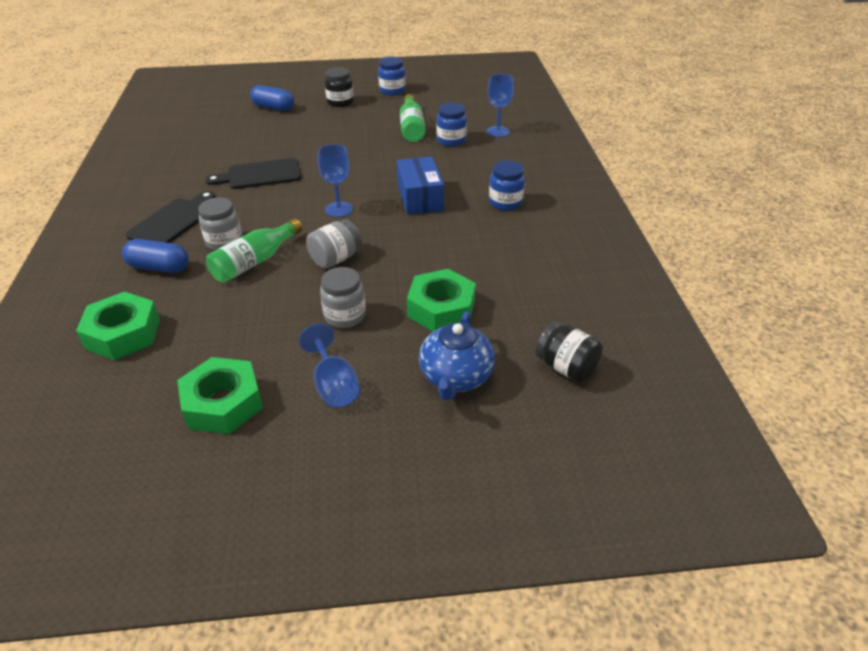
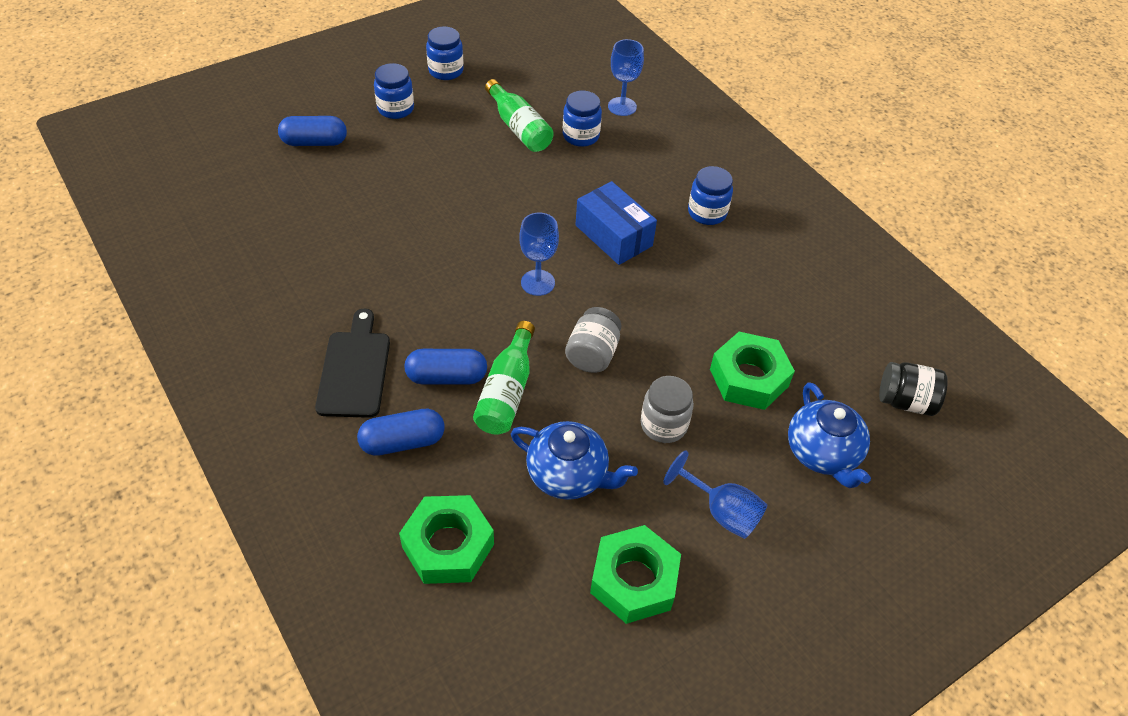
camera: 30 degrees left, 10 degrees up
grey jar [198,197,243,251] -> blue capsule [404,349,487,385]
black cutting board [206,158,301,189] -> none
black jar [325,67,354,107] -> blue jar [374,63,414,119]
none -> blue teapot [511,421,638,500]

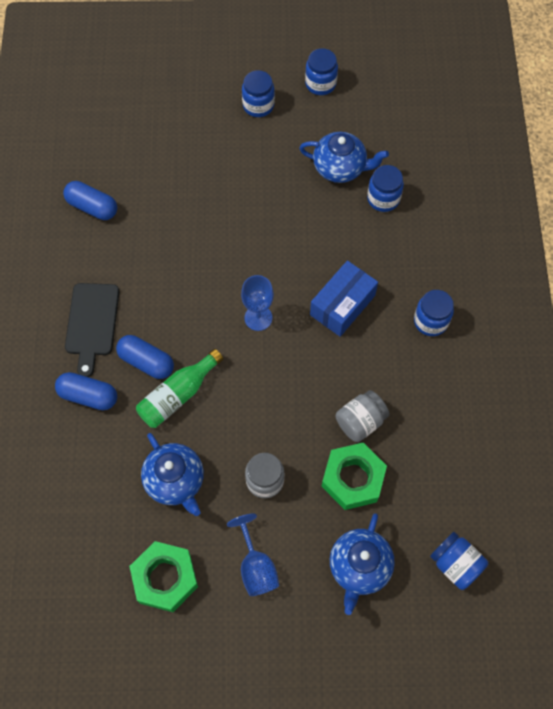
camera: 35 degrees right, 15 degrees up
blue capsule [278,116,347,146] -> blue capsule moved to [63,181,117,220]
black cutting board [315,309,390,418] -> black cutting board turned 150 degrees clockwise [65,283,119,377]
green nut [399,495,494,584] -> none
green bottle [485,79,554,152] -> blue teapot [299,132,389,183]
grey jar [565,307,622,373] -> grey jar moved to [336,390,390,442]
blue box [576,181,657,265] -> blue box turned 45 degrees clockwise [310,260,378,337]
blue goblet [608,39,644,116] -> none
black jar [879,362,948,416] -> blue jar [430,532,488,590]

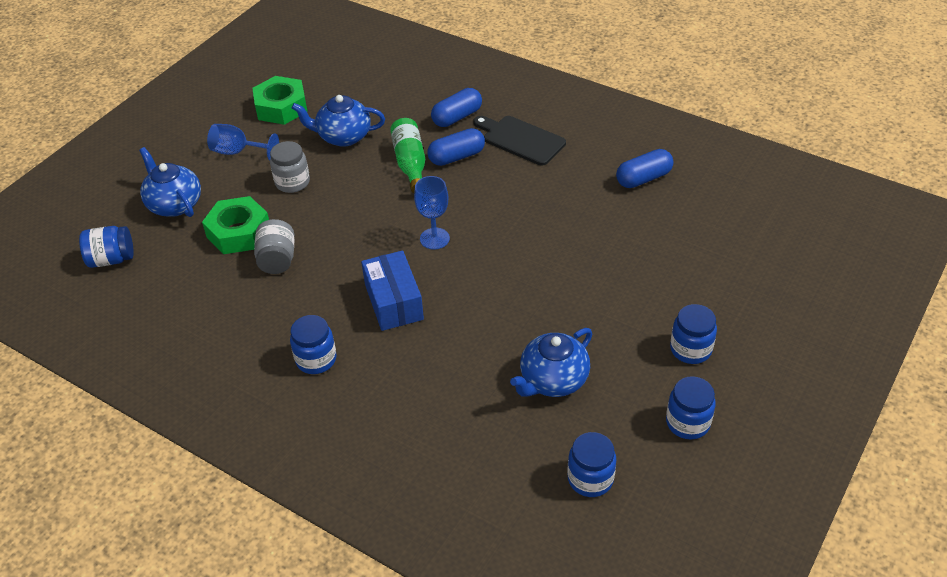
camera: 125 degrees right, 20 degrees down
blue jar [367,165,404,212] -> blue jar moved to [568,432,616,497]

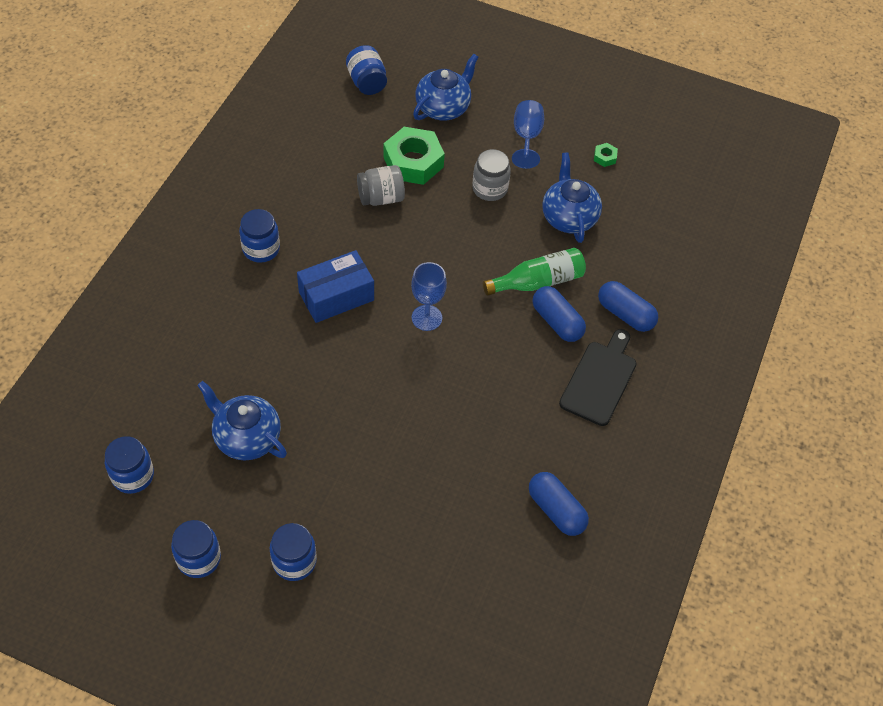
camera: 75 degrees right, 10 degrees up
green nut [252,76,308,125] -> green nut [594,143,618,167], size x0.42

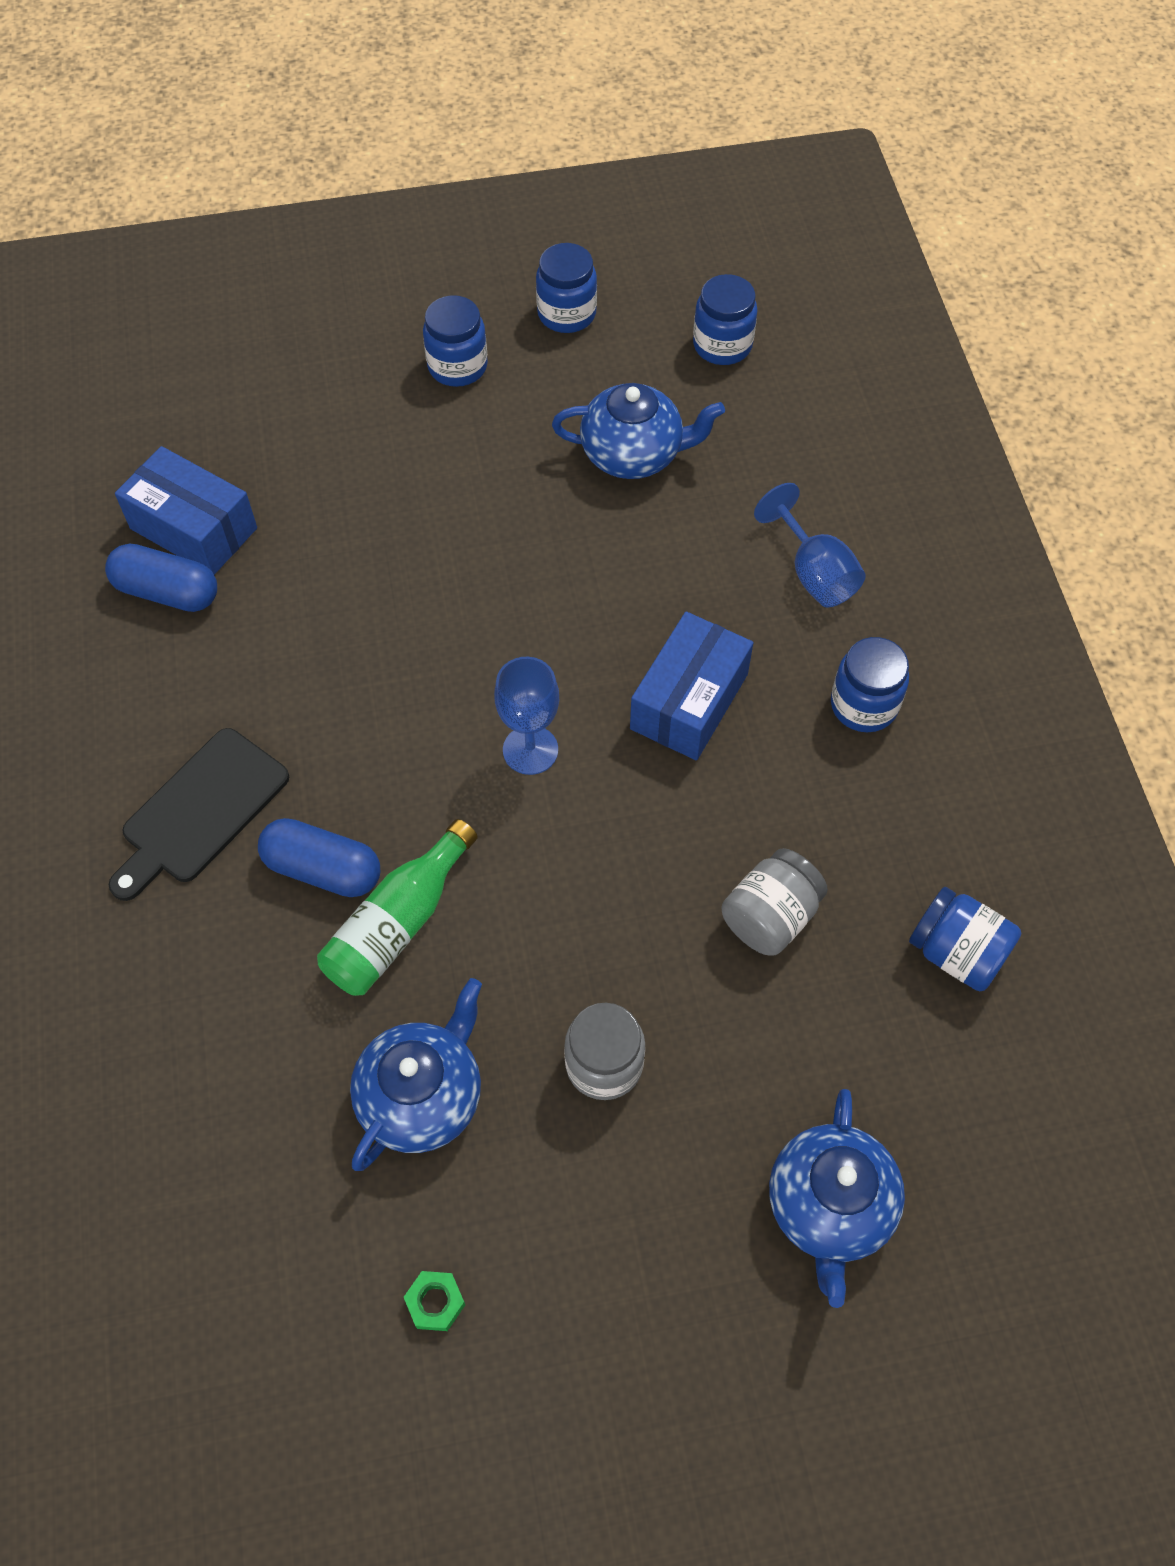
camera: 150 degrees right, 5 degrees up
blue jar [346,45,387,95] -> blue jar moved to [909,887,1021,991]
green nut [384,127,445,185] -> none
blue goblet [512,100,544,169] -> blue goblet moved to [754,483,866,608]
blue teapot [542,152,602,243] -> blue teapot turned 105 degrees counterclockwise [350,978,482,1171]
black cutting board [559,329,637,426] -> black cutting board turned 45 degrees clockwise [109,728,289,901]
blue capsule [598,281,658,332] -> none
none -> blue box [115,446,257,575]

